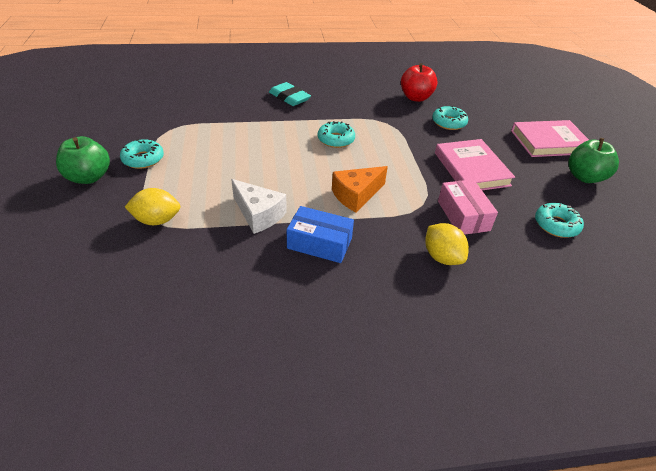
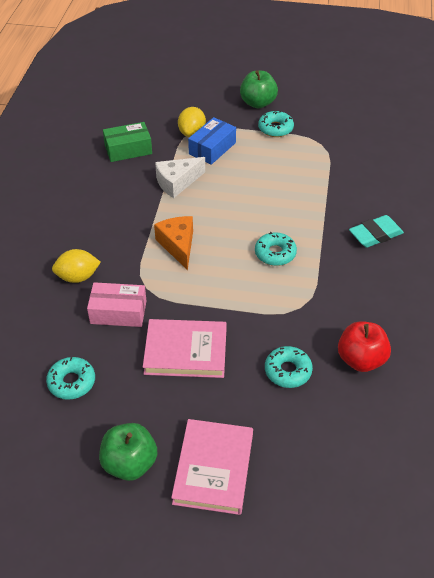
camera: 110 degrees right, 5 degrees up
blue box [287,206,354,263] -> blue box moved to [188,117,236,165]
none -> green box [103,122,152,162]

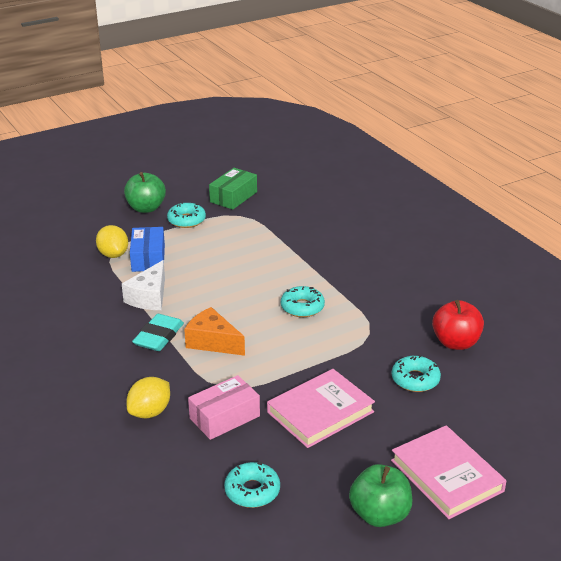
camera: 40 degrees left, 15 degrees down
green box [103,122,152,162] -> green box moved to [209,168,257,210]
turquoise eraser [349,215,404,248] -> turquoise eraser moved to [132,314,184,351]

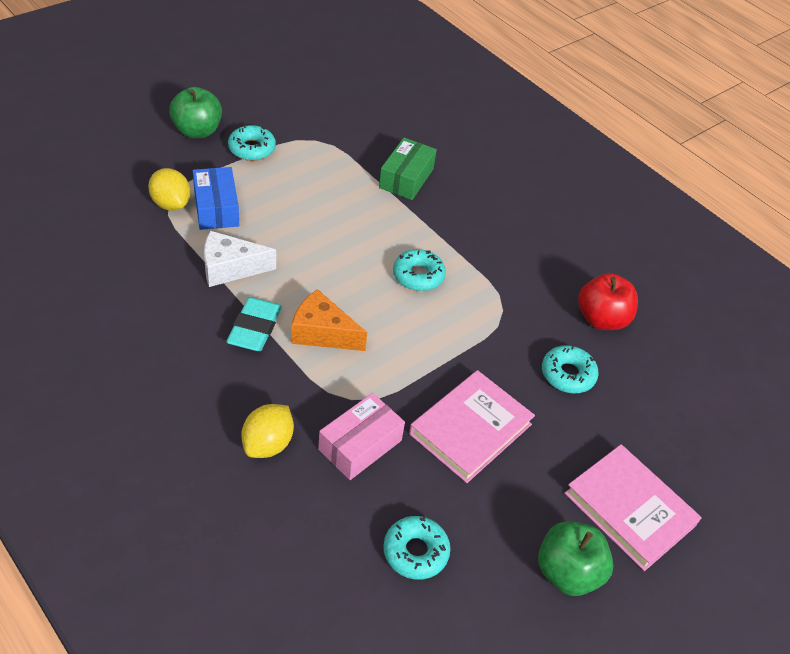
camera: 15 degrees left, 15 degrees up
white cheese [122,260,165,310] -> white cheese turned 75 degrees clockwise [204,231,276,287]
green box [209,168,257,210] -> green box moved to [379,138,437,200]

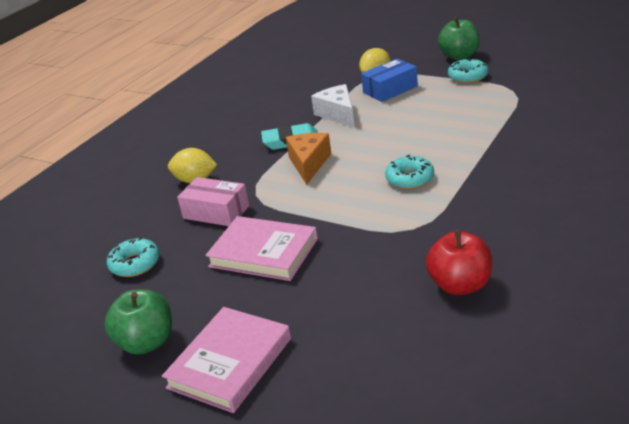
camera: 80 degrees right, 15 degrees down
green box [379,138,437,200] -> none
turquoise donut [542,345,599,393] -> none

